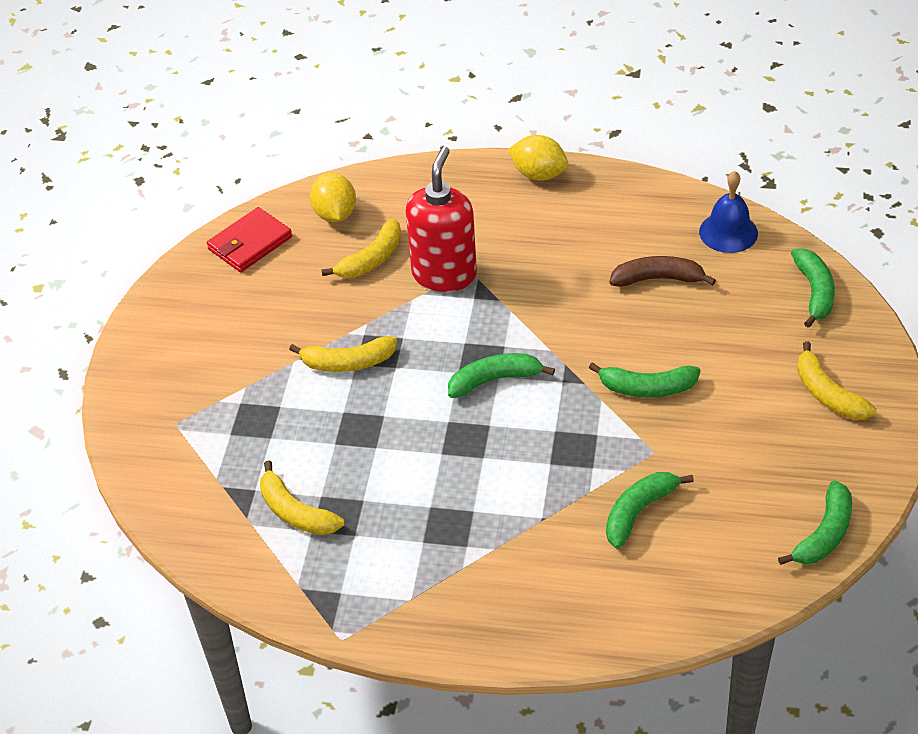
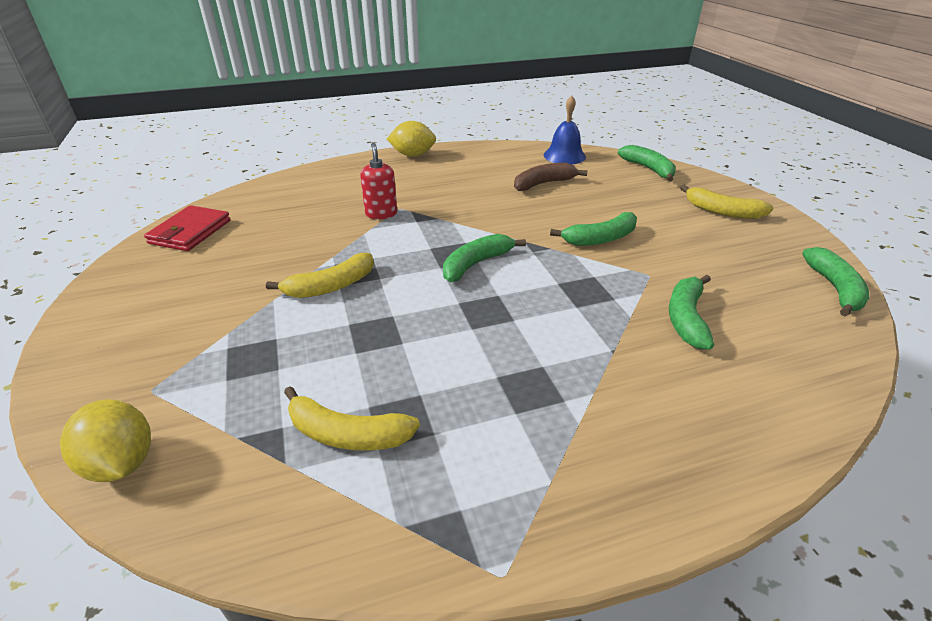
camera: 30 degrees left, 10 degrees down
yellow lemon [310,173,356,222] -> yellow lemon moved to [60,399,151,482]
yellow banana [321,218,401,278] -> none
red soap dispenser [406,147,477,292] -> red soap dispenser [360,142,397,220], size x0.56

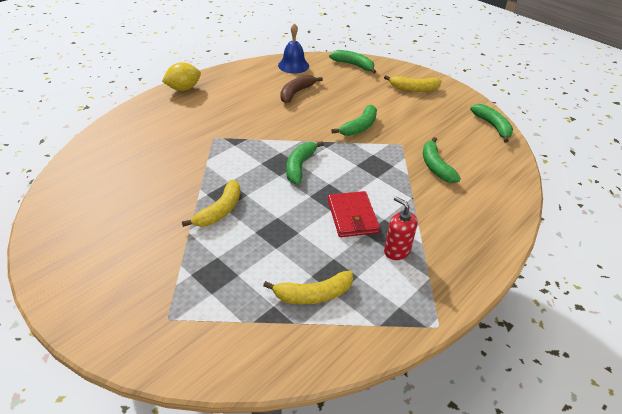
camera: 30 degrees left, 5 degrees up
yellow lemon [60,399,151,482] -> none
red wallet [144,205,231,251] -> red wallet moved to [328,191,380,237]
red soap dispenser [360,142,397,220] -> red soap dispenser moved to [384,196,418,260]

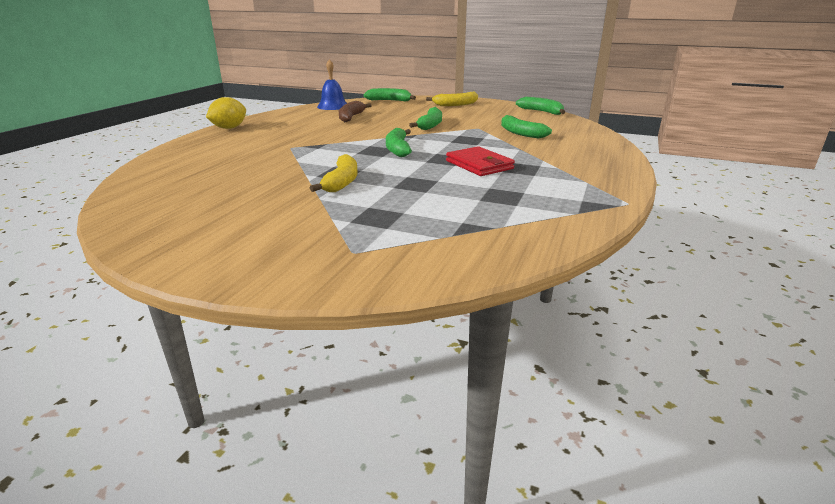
camera: 20 degrees left, 15 degrees down
yellow banana [263,271,353,304] -> none
red soap dispenser [384,196,418,260] -> none

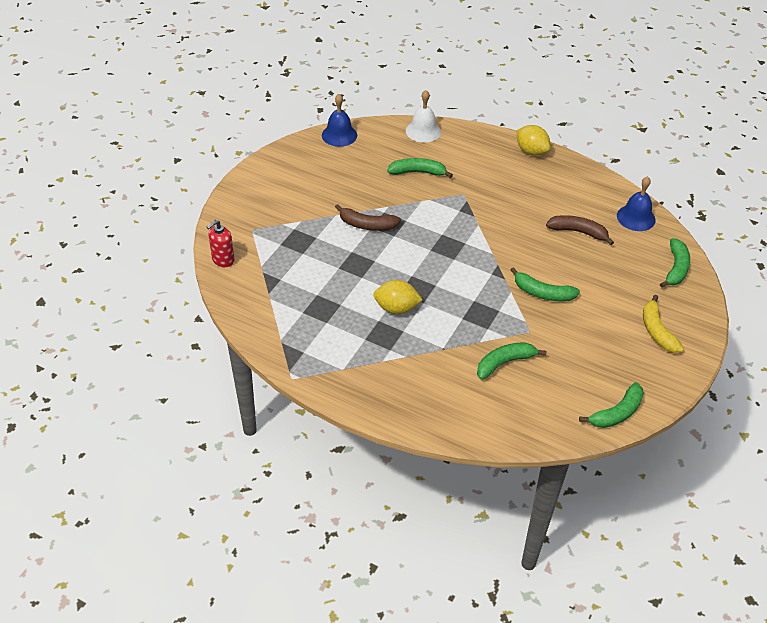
camera: 95 degrees right, 20 degrees up
yellow banana [310,154,357,192] -> brown banana [335,204,401,231]
green banana [386,128,412,157] -> green banana moved to [387,158,453,178]
red wallet [446,146,515,176] -> yellow lemon [373,280,423,314]
none -> red soap dispenser [207,220,234,267]
none -> blue bell [322,94,357,147]
none -> white bell [406,90,441,143]

